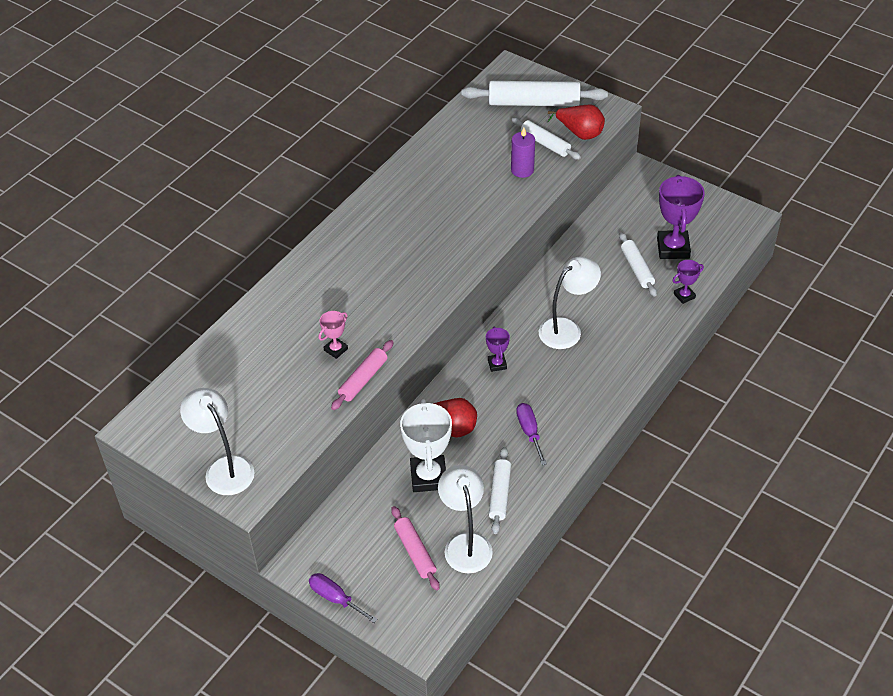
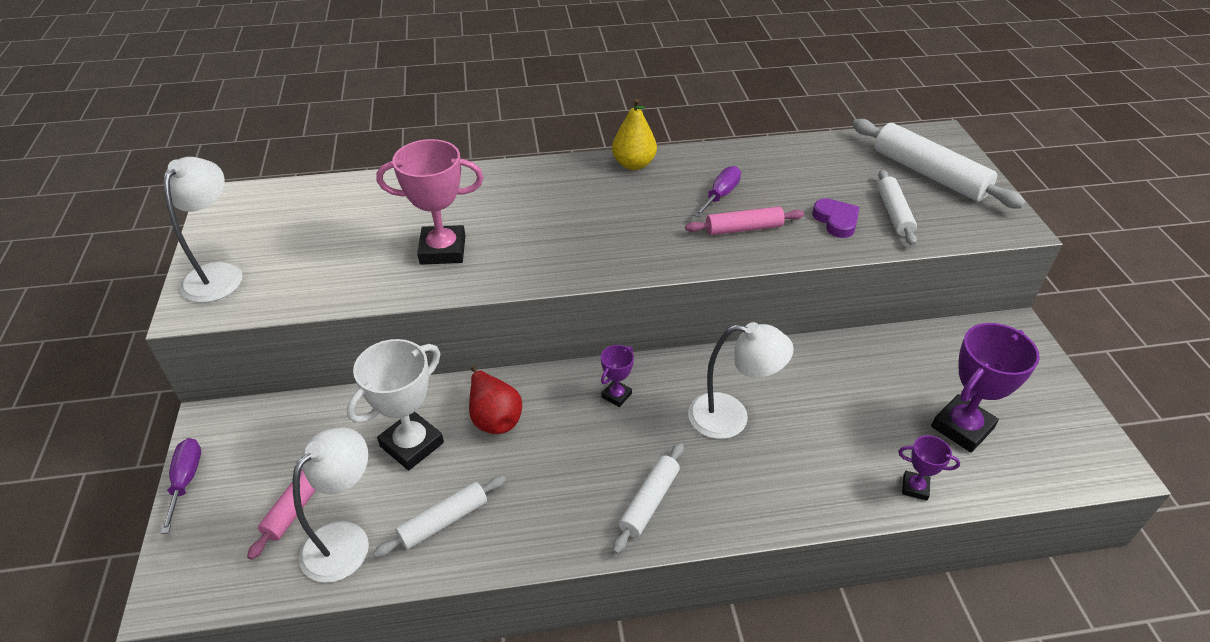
camera: 45 degrees right, 5 degrees down
pink trophy [318,311,348,359] -> pink trophy [376,139,484,265], size x1.96
pink rolling pin [331,340,394,410] -> pink rolling pin moved to [685,207,804,235]
purple candle [511,127,535,178] -> purple heart [812,198,859,238]
purple screwdriver [516,403,547,465] -> purple screwdriver moved to [694,166,741,217]
red pear [548,105,605,140] -> none
white rolling pin [619,232,657,297] -> white rolling pin moved to [613,443,684,554]
none -> yellow pear [612,99,657,170]

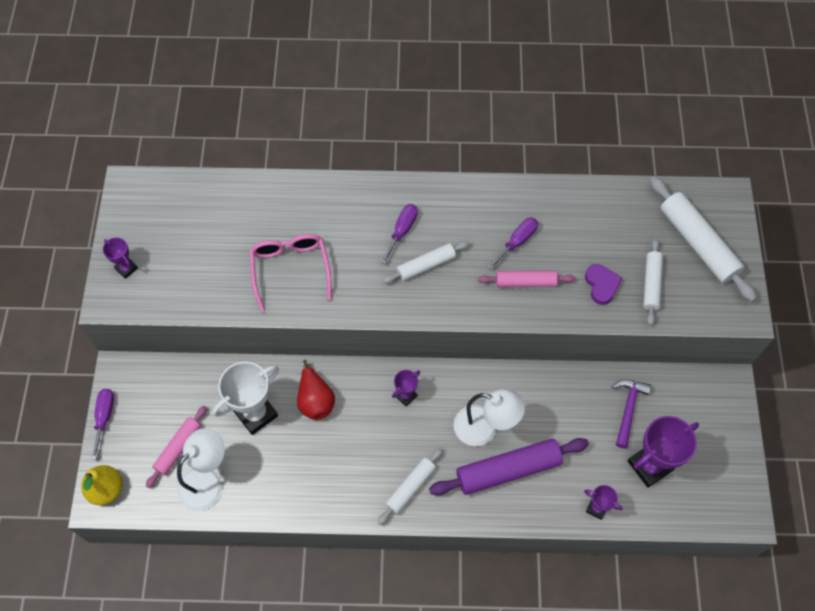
camera: 10 degrees right, 20 degrees up
white lamp [163,157,243,303] -> purple trophy [103,237,138,279]
white rolling pin [373,475,506,558] -> white rolling pin moved to [383,241,469,283]
pink trophy [376,139,484,265] -> pink glasses [249,234,332,312]
yellow pear [612,99,657,170] -> yellow pear moved to [81,465,123,505]
none -> purple screwdriver [381,204,418,264]
none -> purple rolling pin [429,438,589,496]
none -> purple hammer [612,380,651,448]

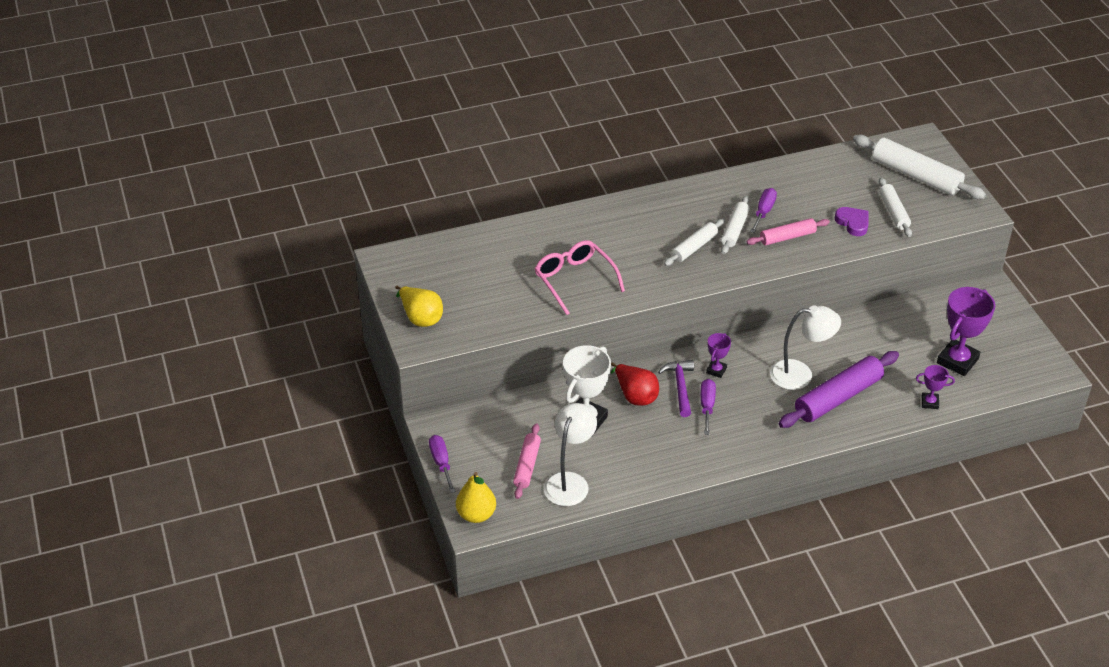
camera: 20 degrees left, 20 degrees down
purple trophy [103,237,138,279] -> yellow pear [395,286,443,327]
white rolling pin [378,448,443,525] -> white rolling pin moved to [721,196,750,254]
purple screwdriver [381,204,418,264] -> purple screwdriver moved to [700,379,716,435]
purple hammer [612,380,651,448] -> purple hammer moved to [658,360,694,417]

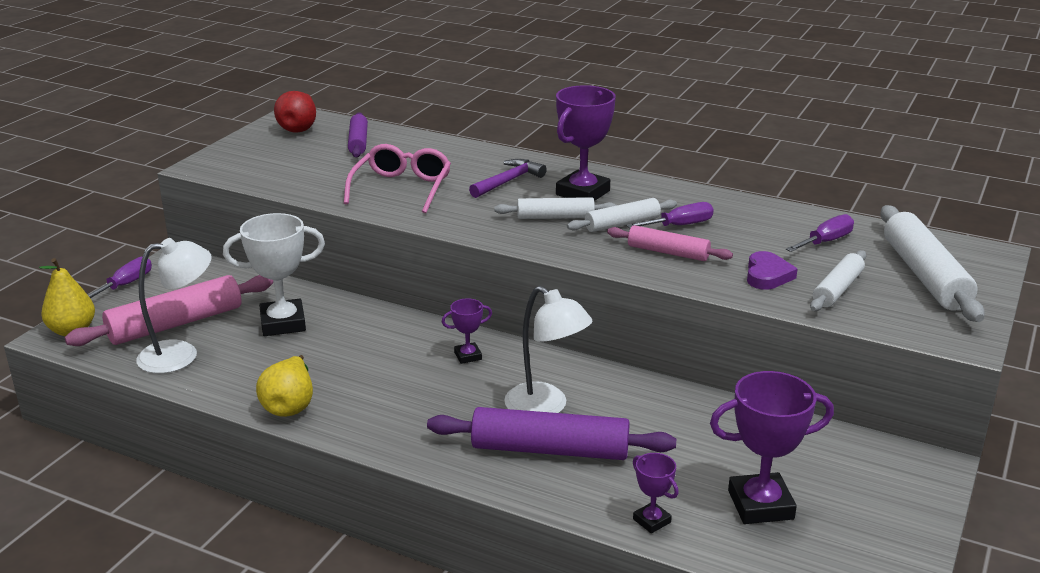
camera: 45 degrees right, 15 degrees down
yellow pear [395,286,443,327] -> yellow pear moved to [256,355,313,417]
pink rolling pin [513,423,541,499] -> pink rolling pin [65,275,273,346], size x1.70
red pear [611,362,659,406] -> red pear moved to [274,91,316,133]
purple hammer [658,360,694,417] -> purple hammer moved to [469,159,547,198]
purple screwdriver [700,379,716,435] -> purple screwdriver moved to [786,214,854,252]
none -> purple rolling pin [348,112,368,157]
none -> purple trophy [556,85,616,201]

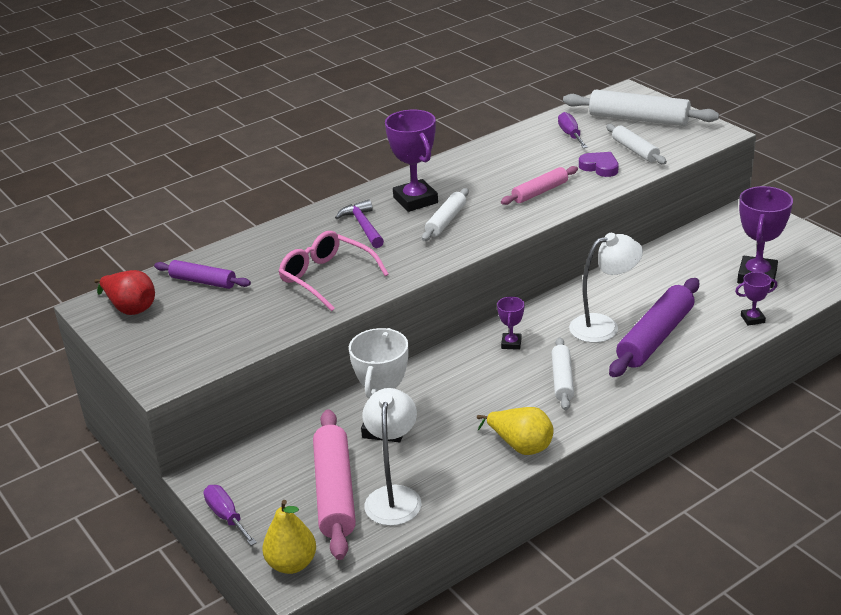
camera: 60 degrees left, 5 degrees up
white rolling pin [567,198,677,232] -> white rolling pin moved to [551,337,574,410]
purple screwdriver [627,202,714,228] -> none

